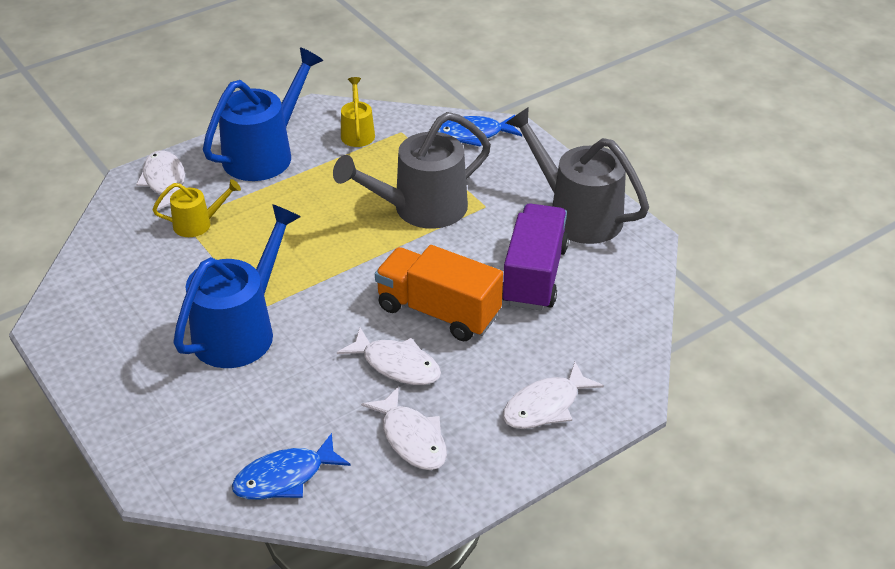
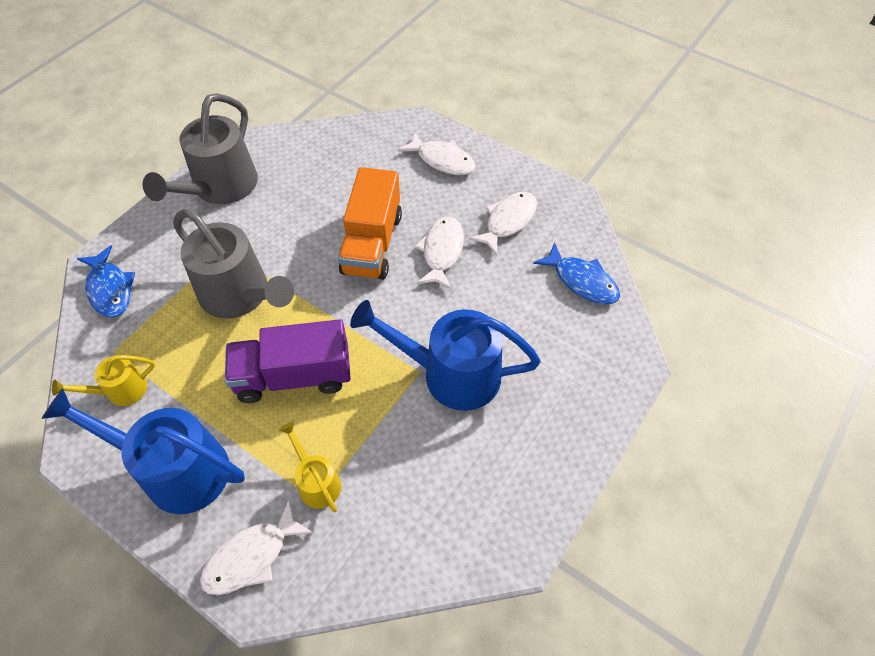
camera: 110 degrees left, 15 degrees up
purple truck [502,203,569,311] -> purple truck moved to [225,319,351,403]

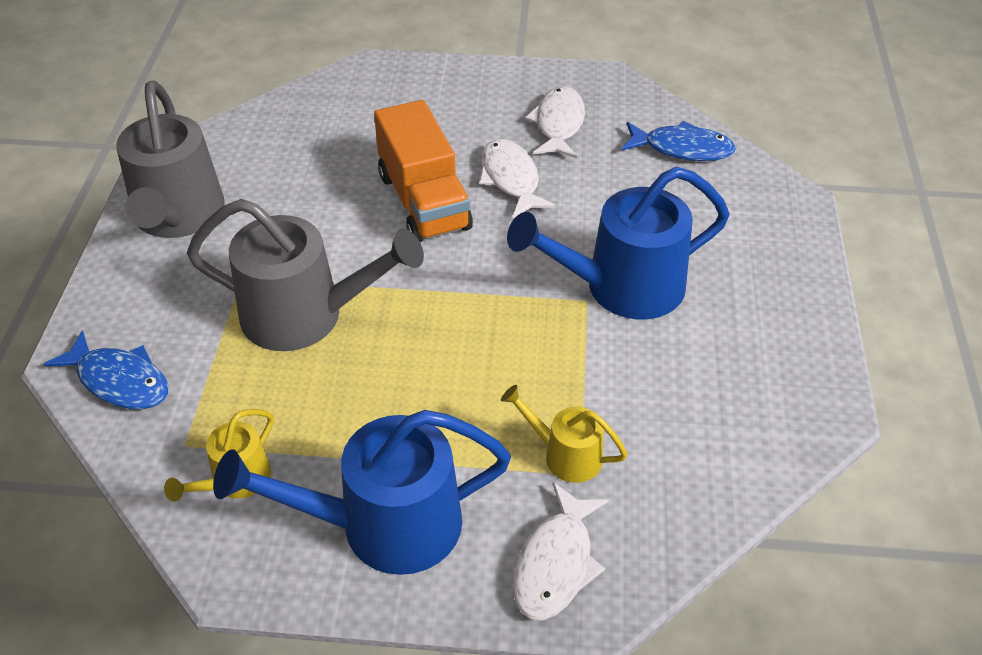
camera: 30 degrees left, 10 degrees down
purple truck [225,319,351,403] -> none
white fish [398,132,476,175] -> none

